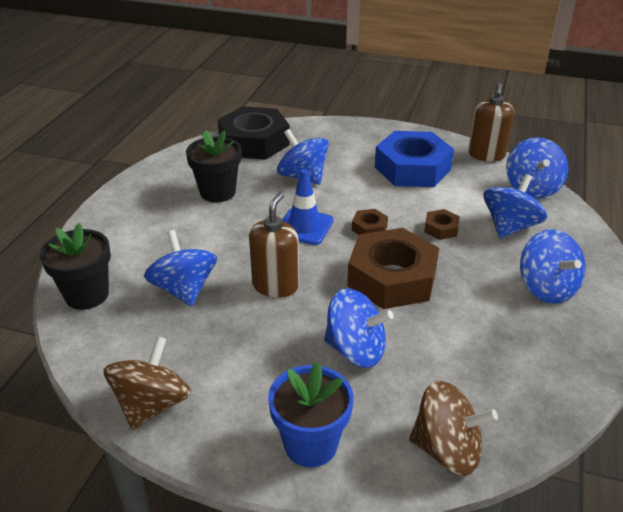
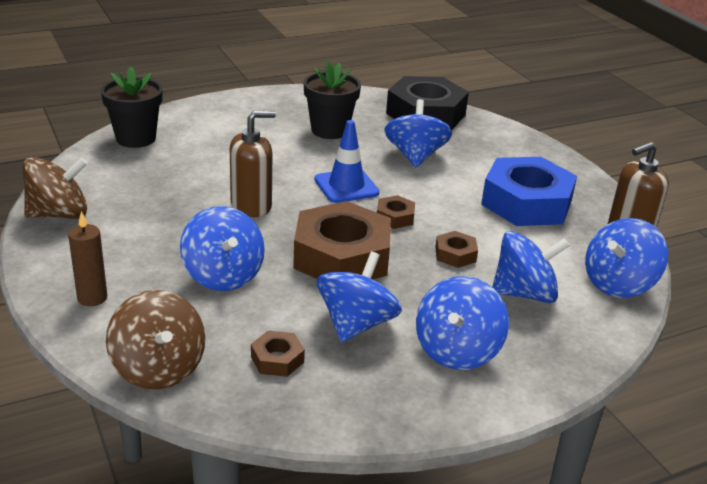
camera: 45 degrees right, 5 degrees down
blue spinning top [144,230,217,306] -> blue spinning top moved to [317,252,402,343]
blue flower pot [268,362,354,467] -> brown candle [68,211,108,306]
none -> brown nut [251,331,305,377]

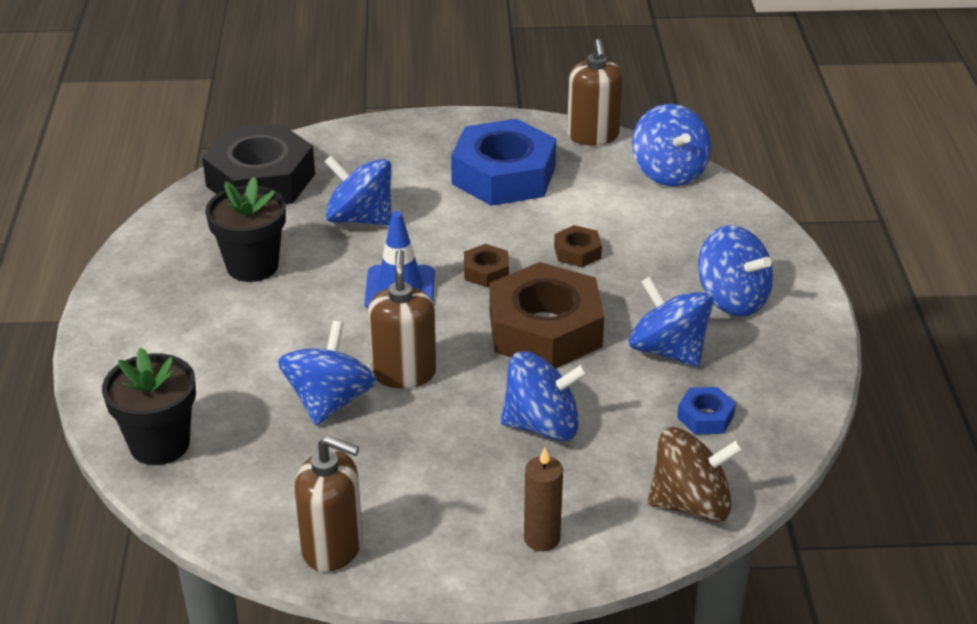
camera: 65 degrees left, 5 degrees up
brown spinning top [23,157,88,219] -> brown soap dispenser [295,436,363,572]
brown nut [251,331,305,377] -> blue nut [677,387,736,435]
blue spinning top [492,231,570,303] -> blue spinning top moved to [278,321,377,426]

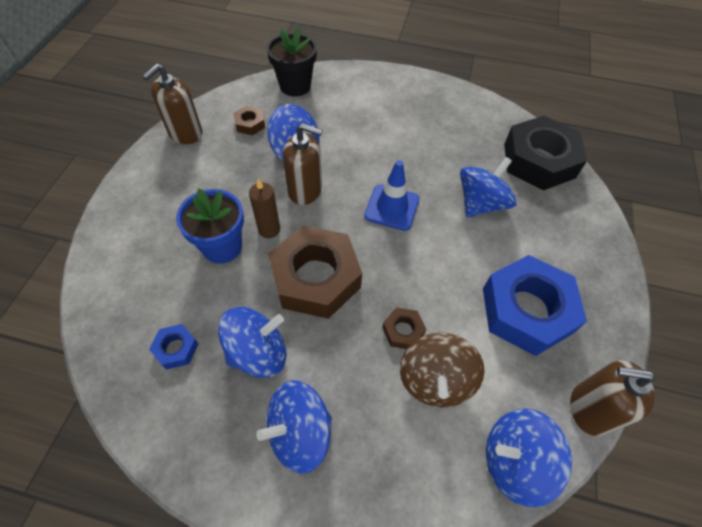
camera: 105 degrees right, 20 degrees up
black flower pot [205,177,286,282] -> none
brown nut [464,244,509,287] -> brown nut moved to [233,106,265,135]
blue spinning top [501,351,588,441] -> blue flower pot [176,188,244,264]
brown candle [524,447,563,551] -> brown candle moved to [249,179,280,238]
brown spinning top [648,427,744,522] -> brown spinning top moved to [399,332,485,408]

